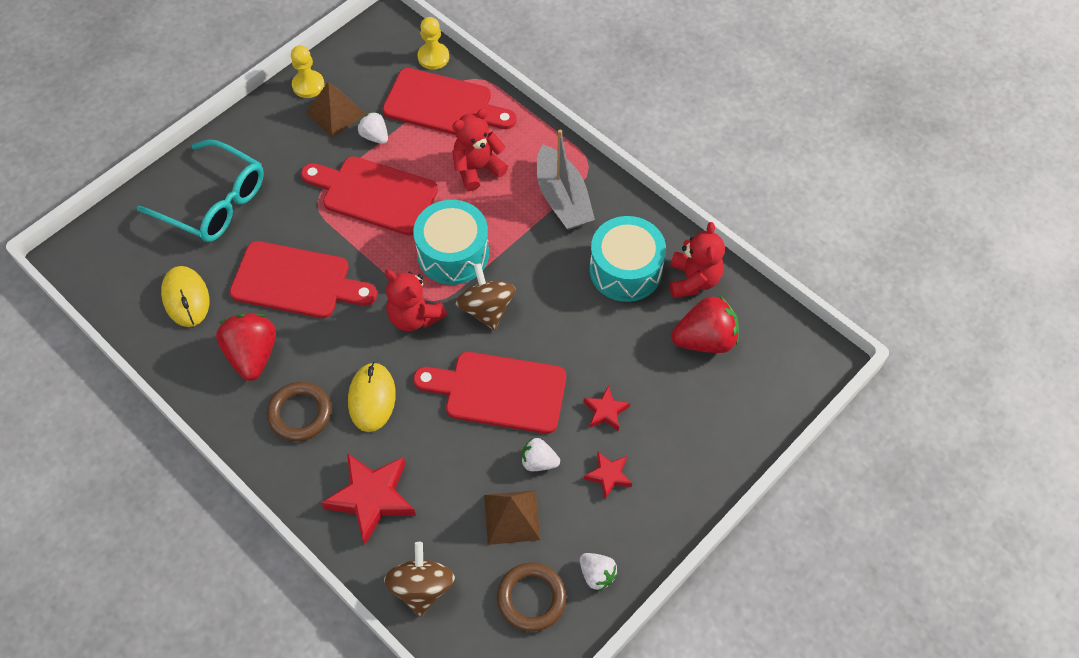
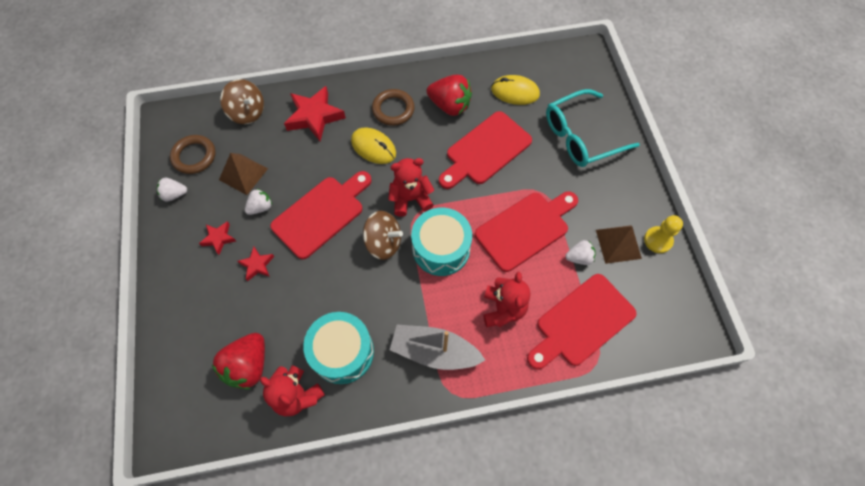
camera: 125 degrees right, 5 degrees up
yellow pawn [417,17,449,70] -> none

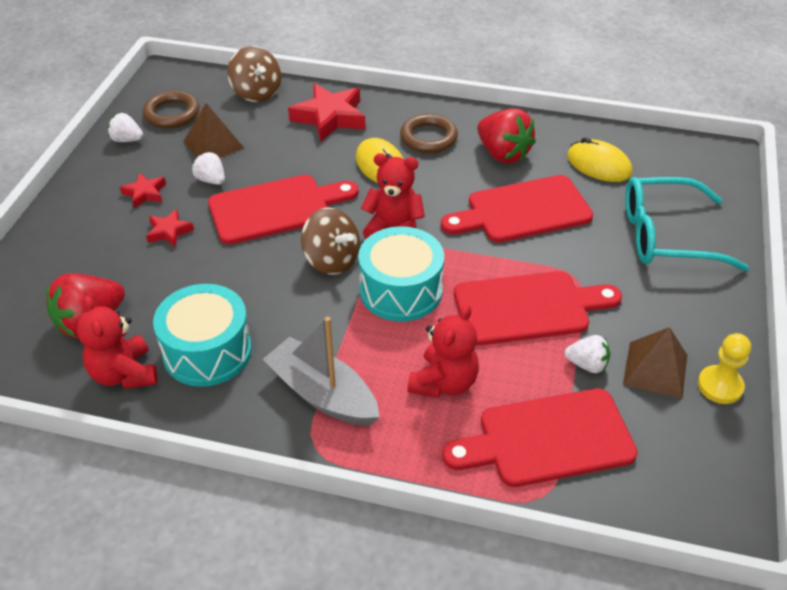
camera: 25 degrees right, 20 degrees down
white strawberry [245,189,272,215] -> white strawberry turned 120 degrees counterclockwise [192,152,225,185]

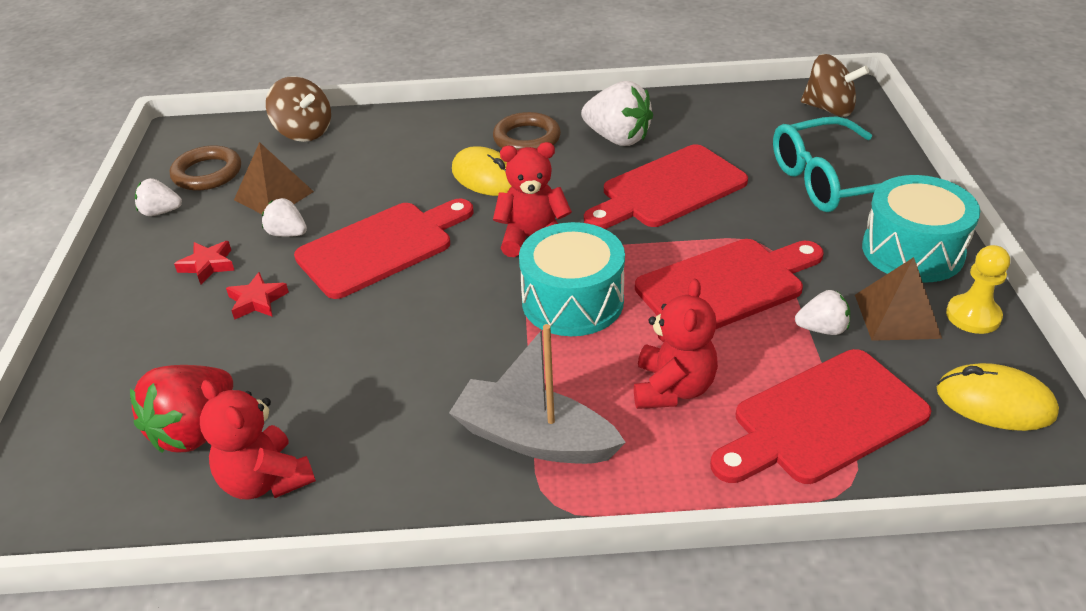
camera: 15 degrees left, 5 degrees down
turquoise drum [153,284,252,387] -> turquoise drum moved to [862,175,980,282]
red star [288,84,366,142] -> none
brown spinning top [301,207,360,275] -> brown spinning top moved to [801,54,869,117]
red strawberry [477,108,536,163] -> white strawberry [581,81,653,146]
yellow mouse [567,137,632,182] -> yellow mouse moved to [937,363,1059,431]

